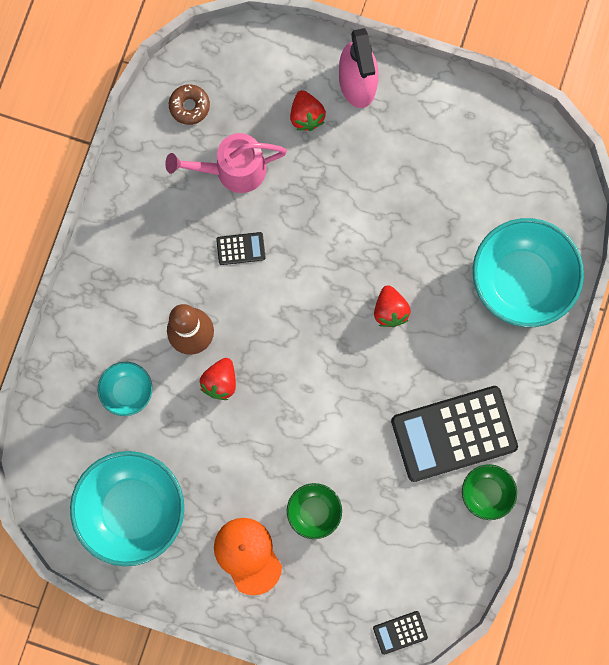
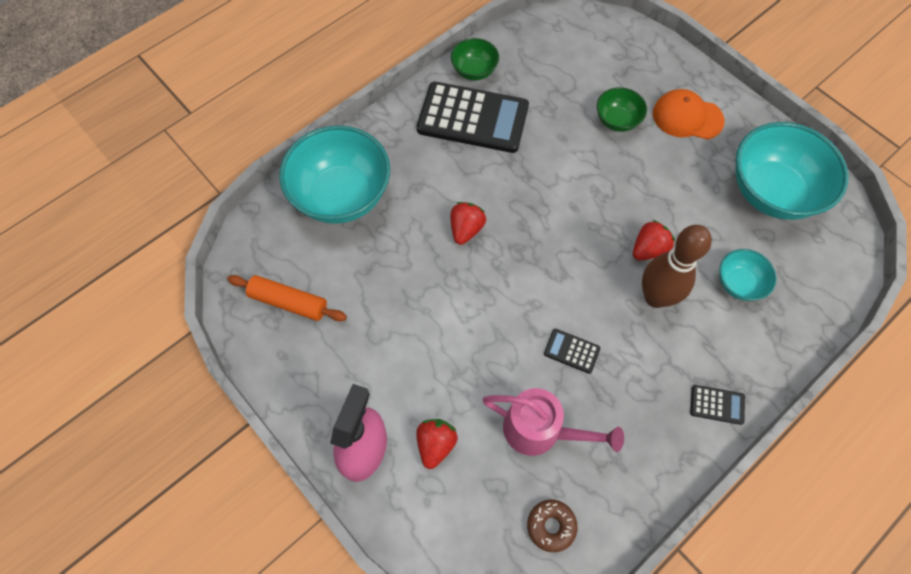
camera: 150 degrees left, 15 degrees down
orange cap [214,518,282,595] -> orange cap turned 105 degrees clockwise [653,89,725,140]
black calculator [373,611,428,655] -> black calculator moved to [690,385,745,425]
none -> orange rolling pin [227,275,347,321]

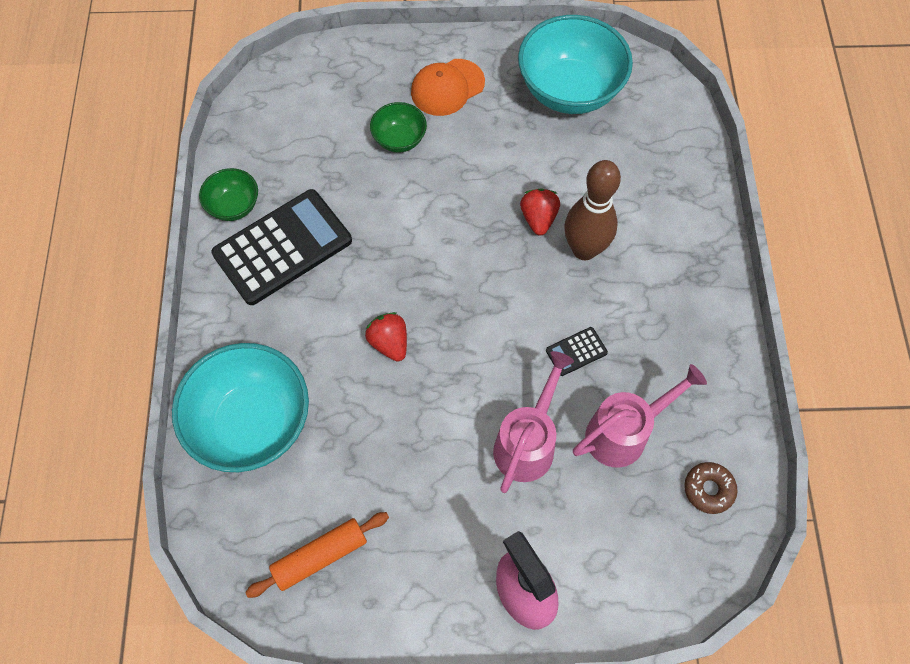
camera: 50 degrees left, 0 degrees up
red strawberry [416,419,458,469] -> none
black calculator [690,385,745,425] -> none
turquoise bowl [719,249,777,301] -> none
none -> pink watering can [493,351,574,493]

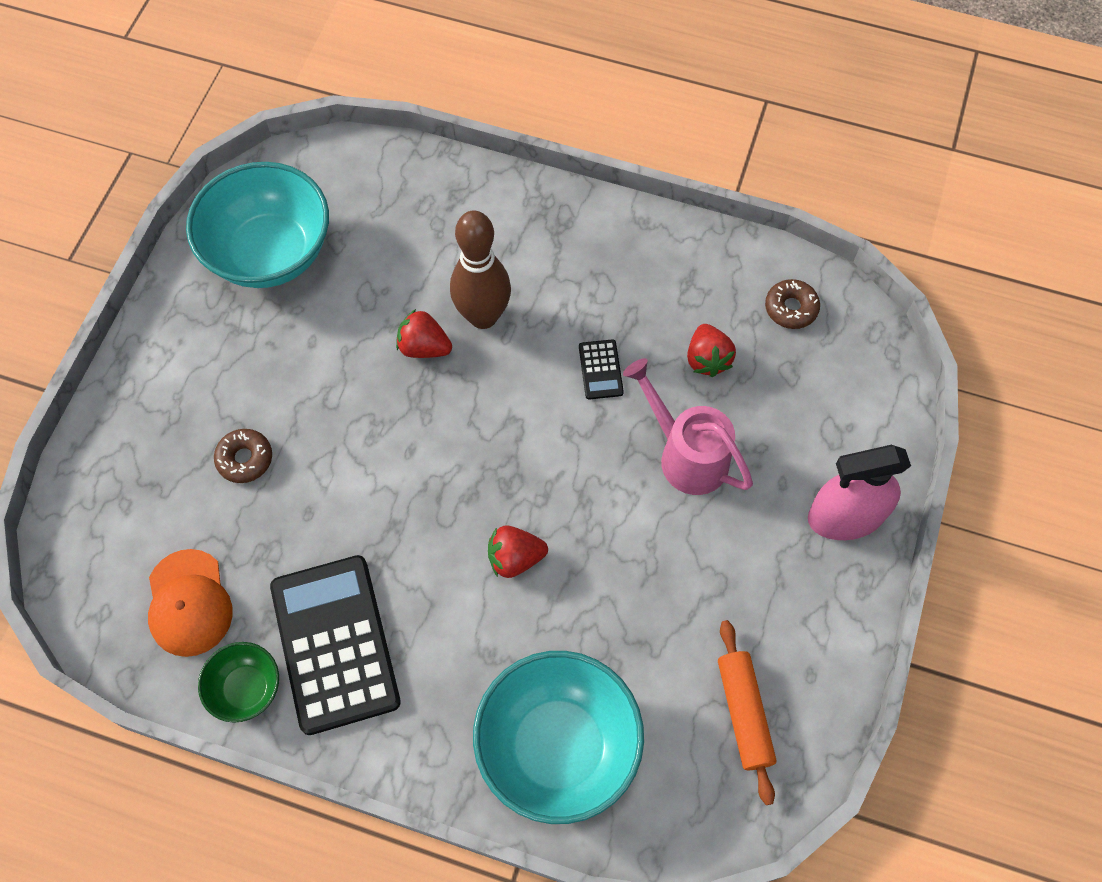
camera: 70 degrees left, 0 degrees up
green bowl [370,102,427,153] -> brown donut [214,429,272,483]
orange cap [411,59,485,116] -> orange cap moved to [148,549,233,657]
pink watering can [573,364,707,468] -> red strawberry [687,324,736,377]

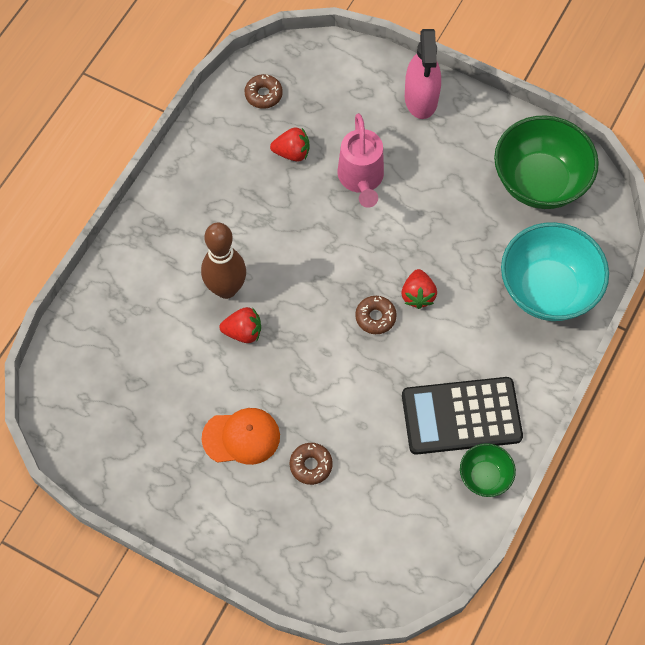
camera: 80 degrees left, 0 degrees up
orange cap [148,549,233,657] -> orange cap moved to [201,408,280,465]
turquoise bowl [186,162,329,288] -> none
red strawberry [396,309,452,358] -> red strawberry turned 120 degrees counterclockwise [219,307,261,343]
black calculator [579,339,624,400] -> none
pink watering can [623,358,753,495] -> pink watering can turned 60 degrees counterclockwise [338,113,384,208]
orange rolling pin [718,620,777,805] -> green bowl [494,115,599,209]
none -> brown donut [355,296,397,334]

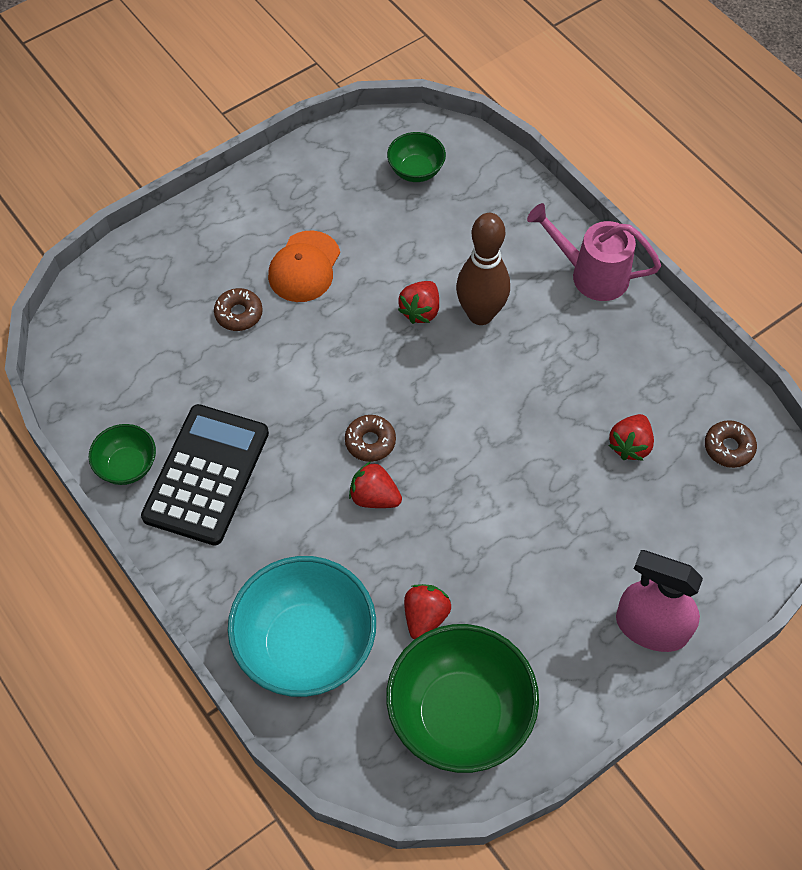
camera: 115 degrees right, 5 degrees down
pink watering can [338,113,384,208] -> pink watering can moved to [527,203,661,301]
none -> green bowl [387,132,446,182]
none -> red strawberry [404,584,451,640]

